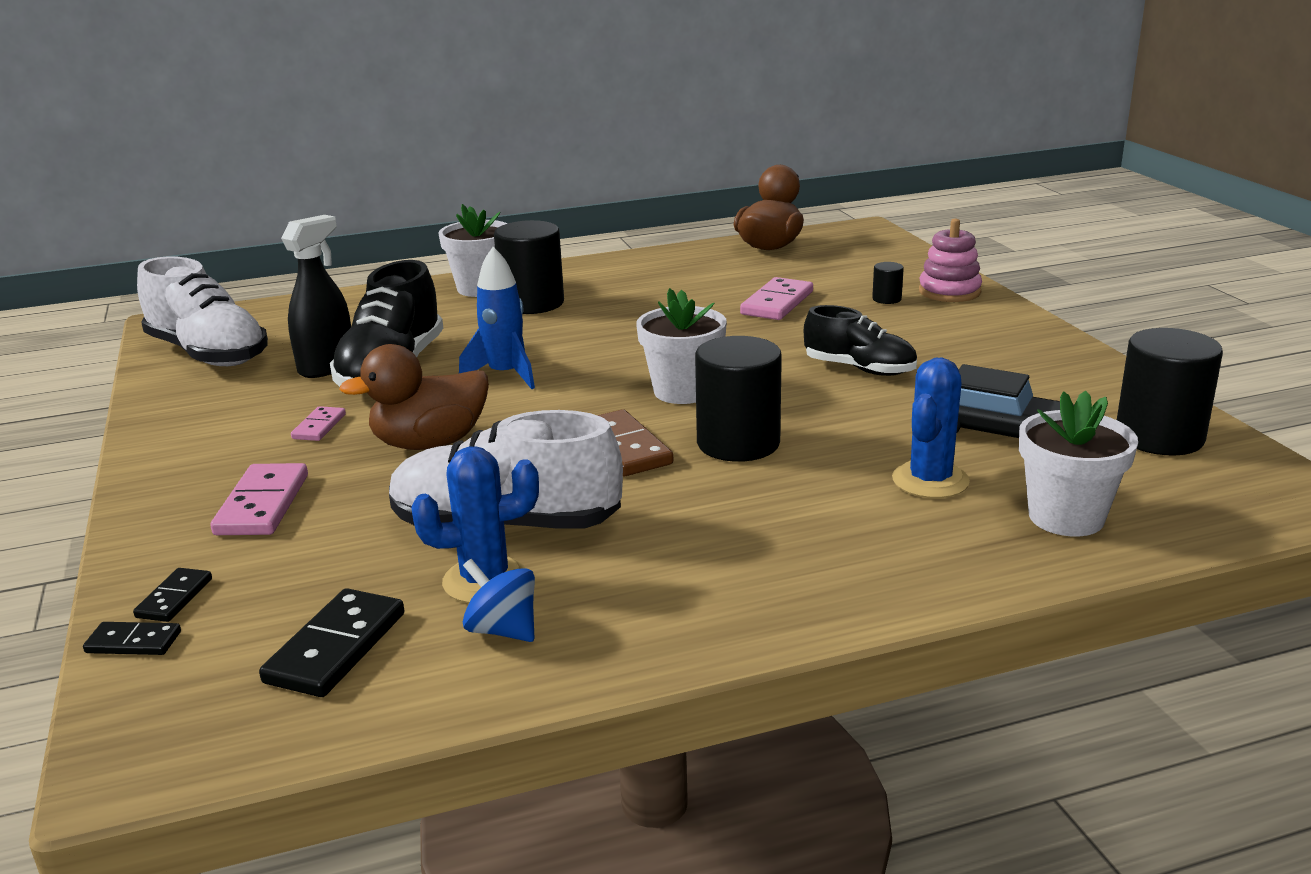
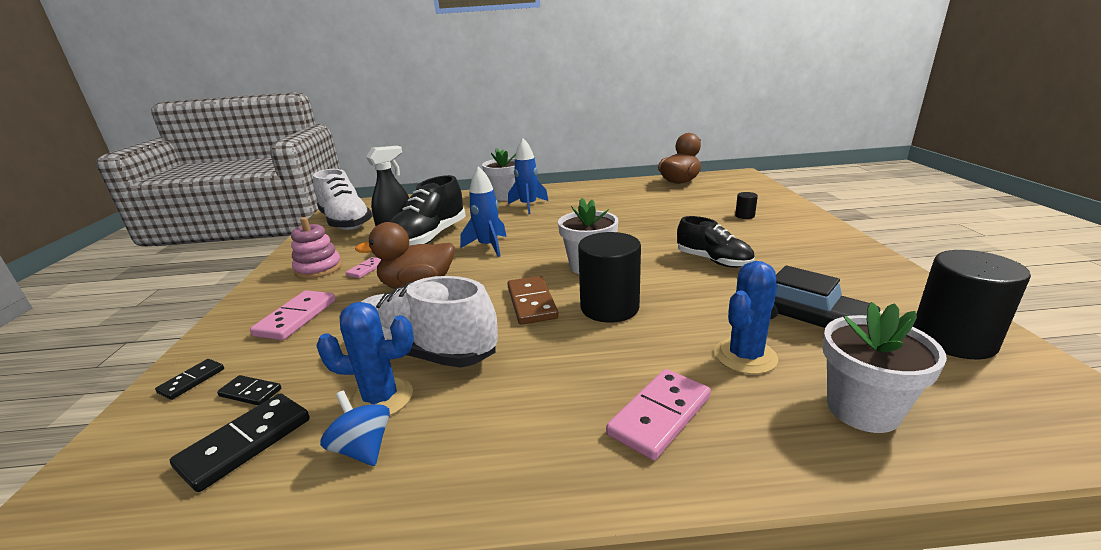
camera: 15 degrees right, 0 degrees up
black domino [83,622,181,655] -> black domino moved to [217,375,281,406]
black cylinder [494,220,564,314] -> blue rocket [508,138,548,214]
pink domino [740,277,813,320] -> pink domino moved to [606,369,711,460]
pink stacking toy [919,219,982,302] -> pink stacking toy moved to [291,217,342,279]

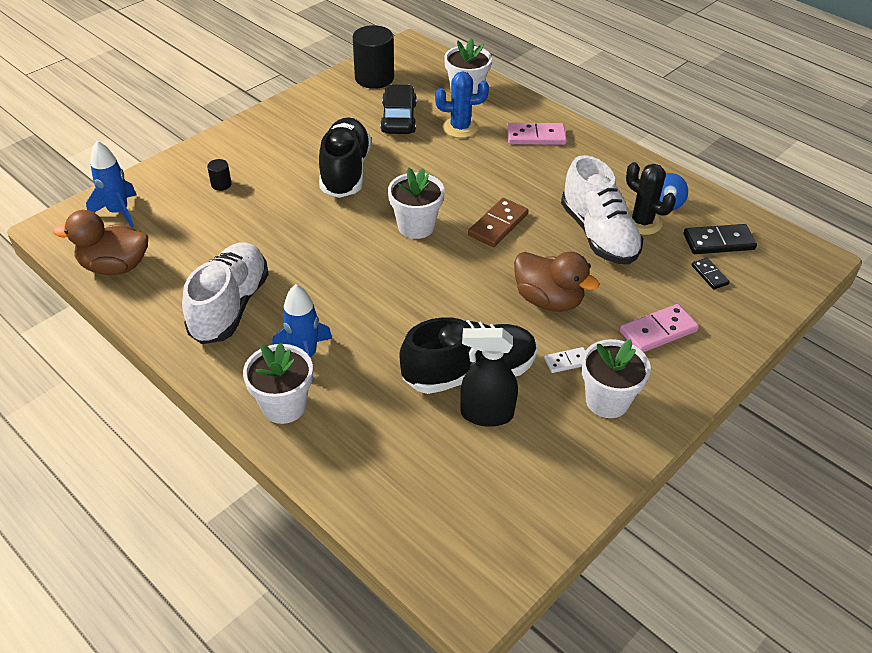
camera: 135 degrees left, 20 degrees up
black domino [155,359,224,400] -> none
pink stacking toy [291,217,342,279] -> white flower pot [581,339,651,418]
white shoe [313,169,372,230] -> white shoe moved to [182,242,269,344]
blue cactus [316,302,414,416] -> black cactus [626,162,676,235]
pink domino [345,257,381,278] -> white domino [544,347,586,373]
blue rocket [460,166,507,257] -> blue rocket moved to [86,141,137,228]
black cylinder [578,232,641,323] -> none
black shoe [677,216,755,268] -> black shoe [319,117,371,198], size x1.59

